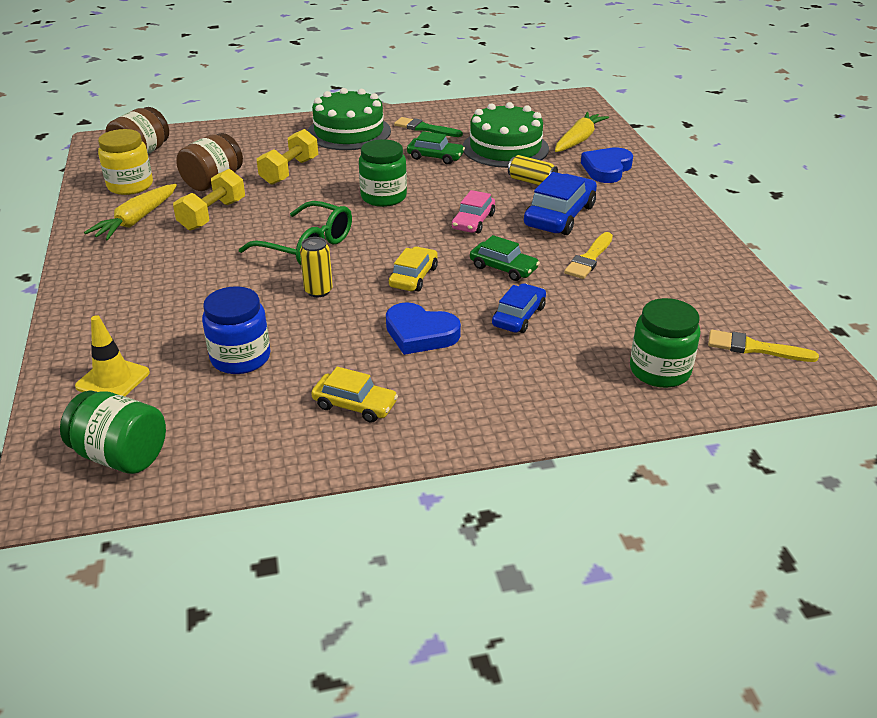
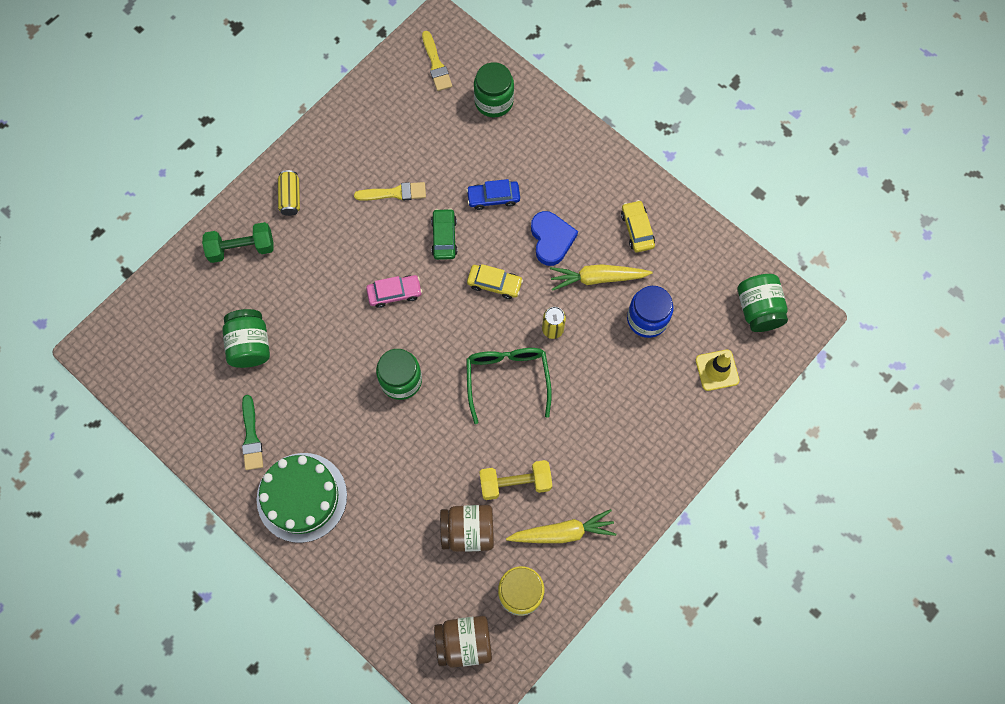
camera: 125 degrees left, 35 degrees up
yellow dumbbell [257,129,318,185] -> none
yellow car [389,246,438,292] -> yellow car turned 150 degrees counterclockwise [467,264,523,299]
green car [407,131,465,164] -> none
green cake [463,102,549,168] -> green jar [223,309,270,368]
yellow can [508,155,558,185] -> yellow can moved to [278,170,300,216]
blue car [524,172,597,235] -> none
yellow carrot [555,112,609,152] -> yellow carrot moved to [550,264,653,291]
blue heart [581,147,633,183] -> green dumbbell [202,222,274,263]

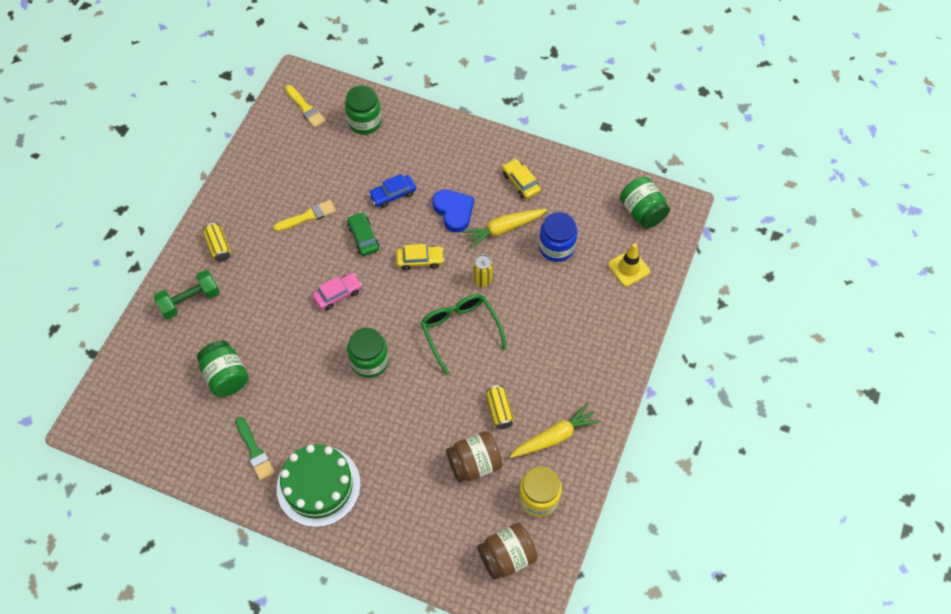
camera: 20 degrees left, 10 degrees down
yellow dumbbell [479,460,552,500] -> yellow can [486,385,514,429]

